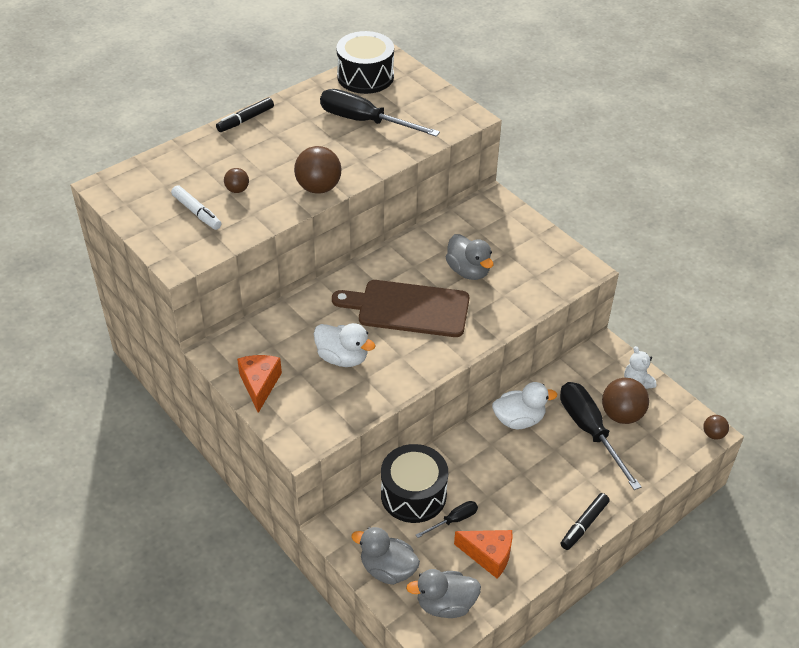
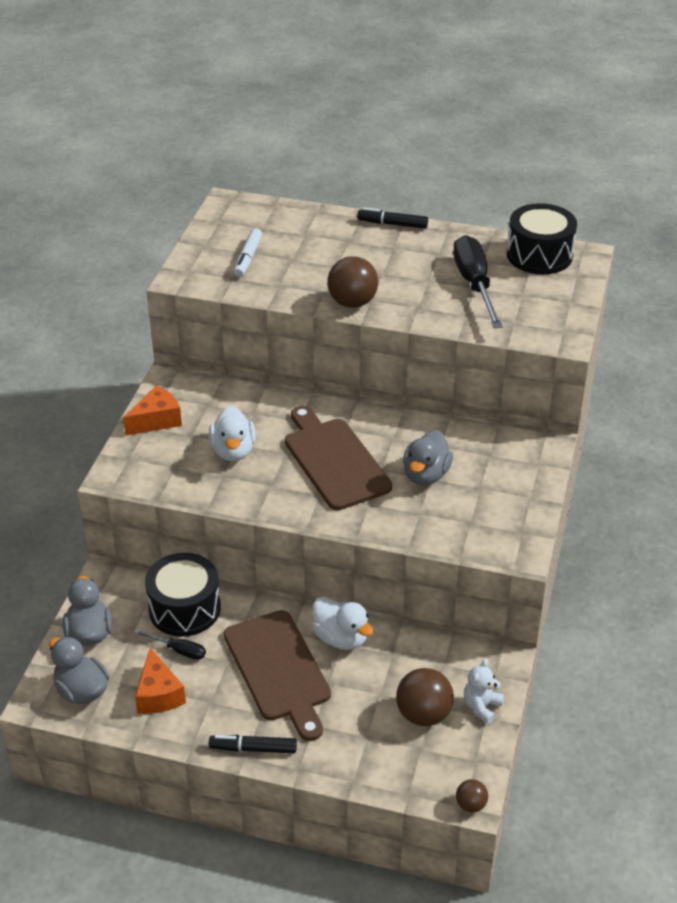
camera: 55 degrees right, 5 degrees down
brown ball [224,168,249,193] -> none
black screwdriver [560,382,641,490] -> none
none -> brown cutting board [224,610,331,741]

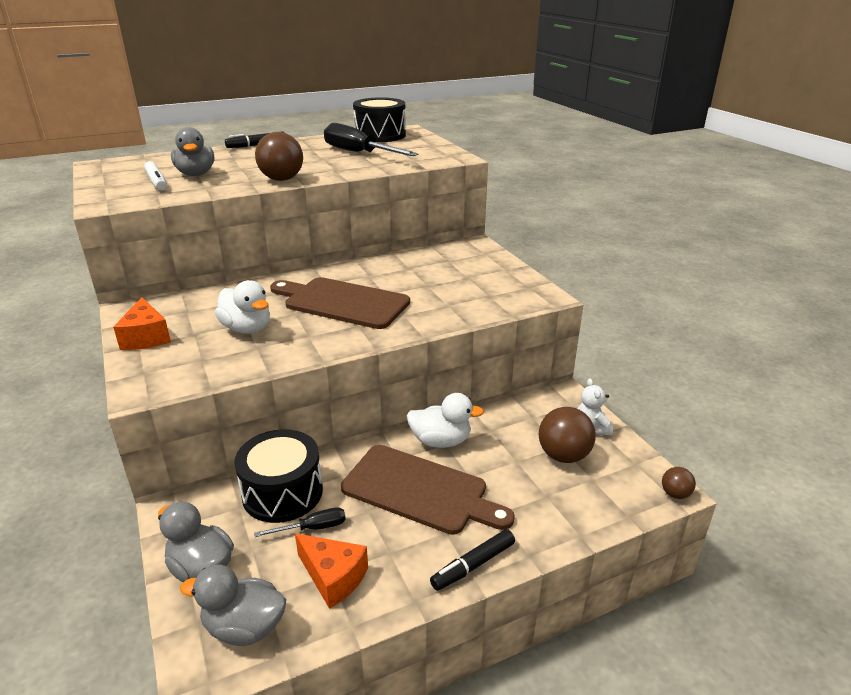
camera: 40 degrees left, 10 degrees down
orange cheese [123,385,182,436] -> orange cheese turned 150 degrees clockwise [113,297,171,350]
grey duck [403,430,453,485] -> grey duck moved to [171,127,214,176]

